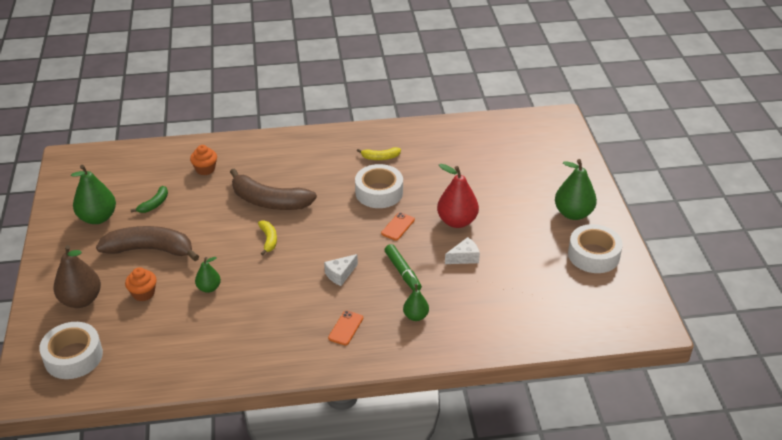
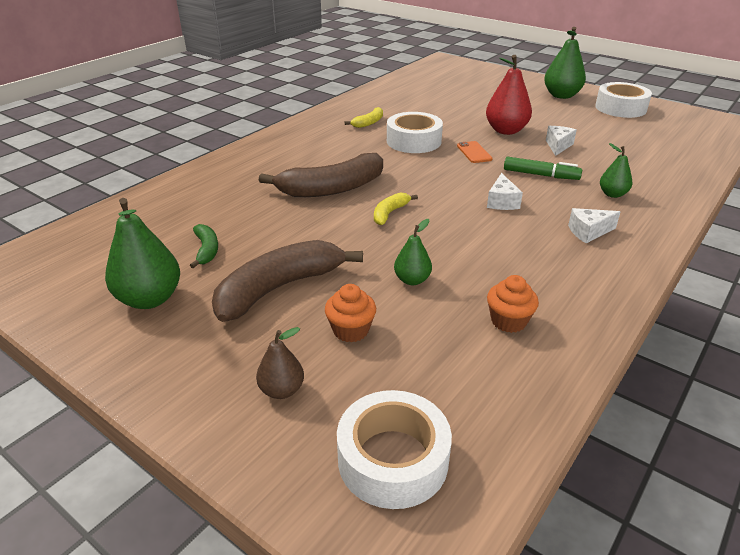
camera: 45 degrees left, 5 degrees down
brown pear [53,245,101,308] -> brown pear [256,327,304,399], size x0.57
orange cupcake [190,145,217,175] -> orange cupcake moved to [487,275,539,333]
yellow banana [258,220,277,255] -> yellow banana turned 90 degrees counterclockwise [374,192,418,225]
orange phone [328,311,363,345] -> white cheese [568,208,620,243]

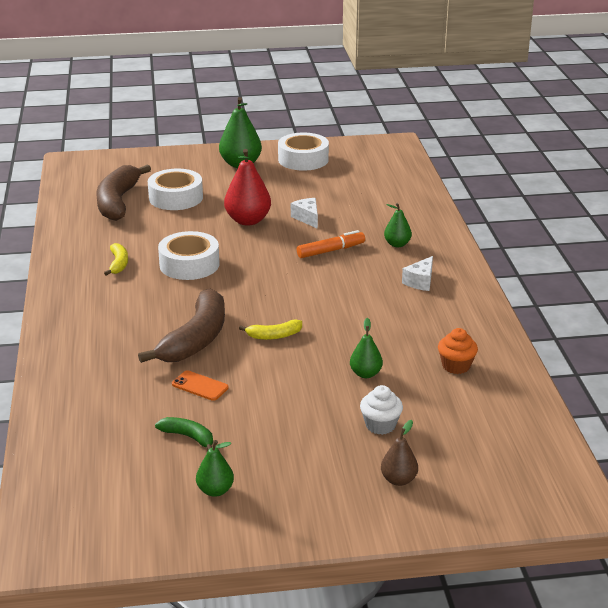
camera: 45 degrees left, 5 degrees down
green pear [105,198,180,309] -> green pear [196,440,234,497], size x0.57
brown banana [212,240,363,322] -> brown banana moved to [97,164,151,221]
orange cupcake [325,284,376,342] -> white cupcake [360,385,403,435]
white tape [337,390,452,509] -> white tape moved to [148,169,203,210]
yellow banana [374,192,418,225] -> yellow banana turned 90 degrees counterclockwise [239,320,302,340]
orange phone [457,141,493,163] -> orange phone moved to [172,370,229,401]
white cheese [487,173,523,210] -> none
green marker [504,157,582,180] -> orange marker [297,230,365,258]

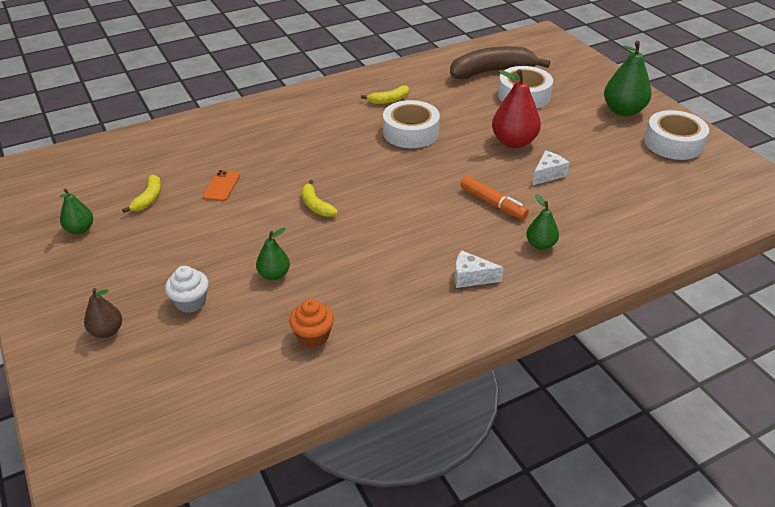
camera: 70 degrees right, 10 degrees up
brown banana [138,288,225,363] -> none
green banana [155,417,213,450] -> yellow banana [122,175,161,213]

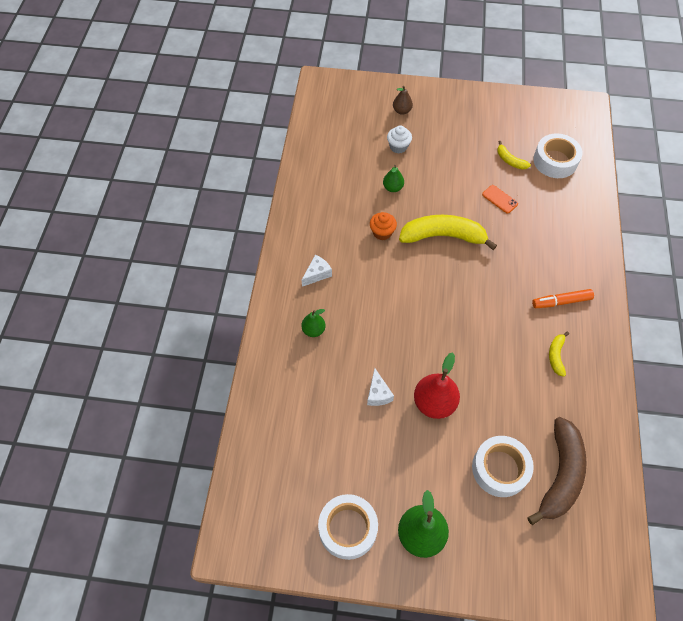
camera: 125 degrees right, 20 degrees up
green pear [60,188,93,234] -> none
orange cupcake [289,299,334,348] -> orange cupcake moved to [370,212,397,240]
yellow banana [302,180,338,217] -> yellow banana [399,215,497,250], size x2.11
white tape [383,100,440,148] -> white tape moved to [533,133,582,178]
orange marker [460,176,529,220] -> orange marker moved to [532,289,594,308]

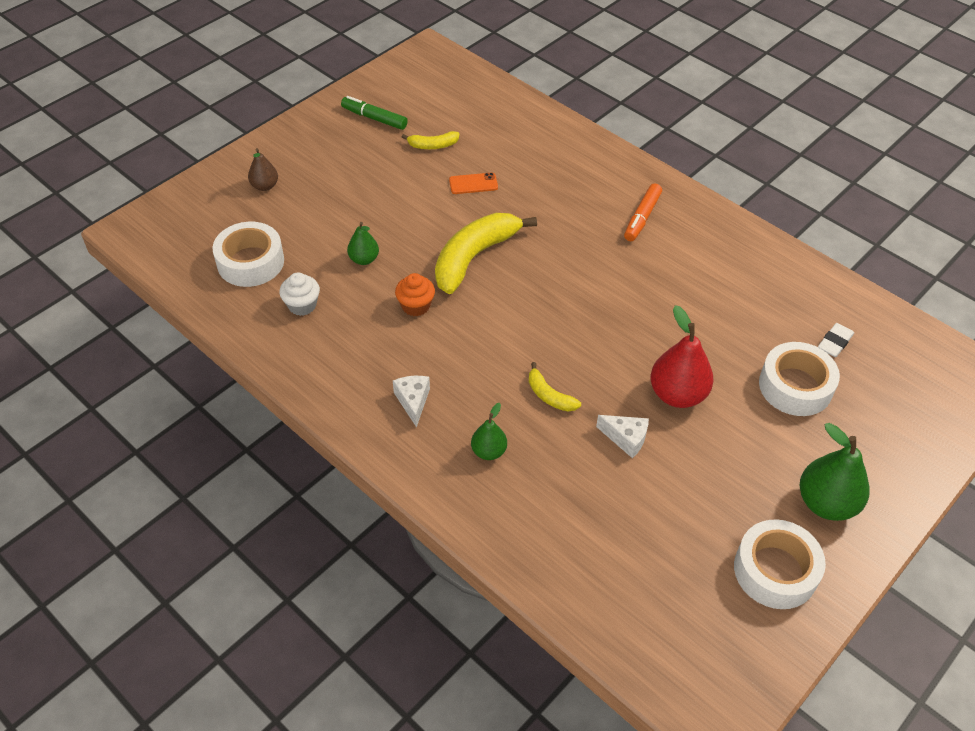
camera: 55 degrees left, 10 degrees down
white cupcake [387,125,412,153] -> white cupcake moved to [279,272,320,316]
brown banana [527,417,587,525] -> white eraser [818,323,854,357]
white tape [533,133,582,178] -> white tape moved to [212,222,284,287]
yellow banana [549,332,569,377] -> yellow banana moved to [529,362,581,412]
none -> green marker [341,96,408,130]

